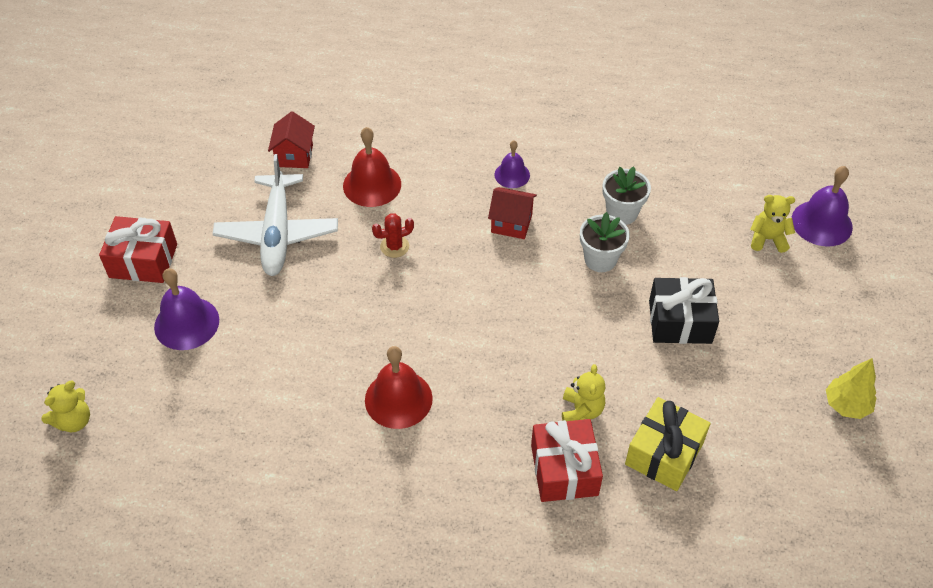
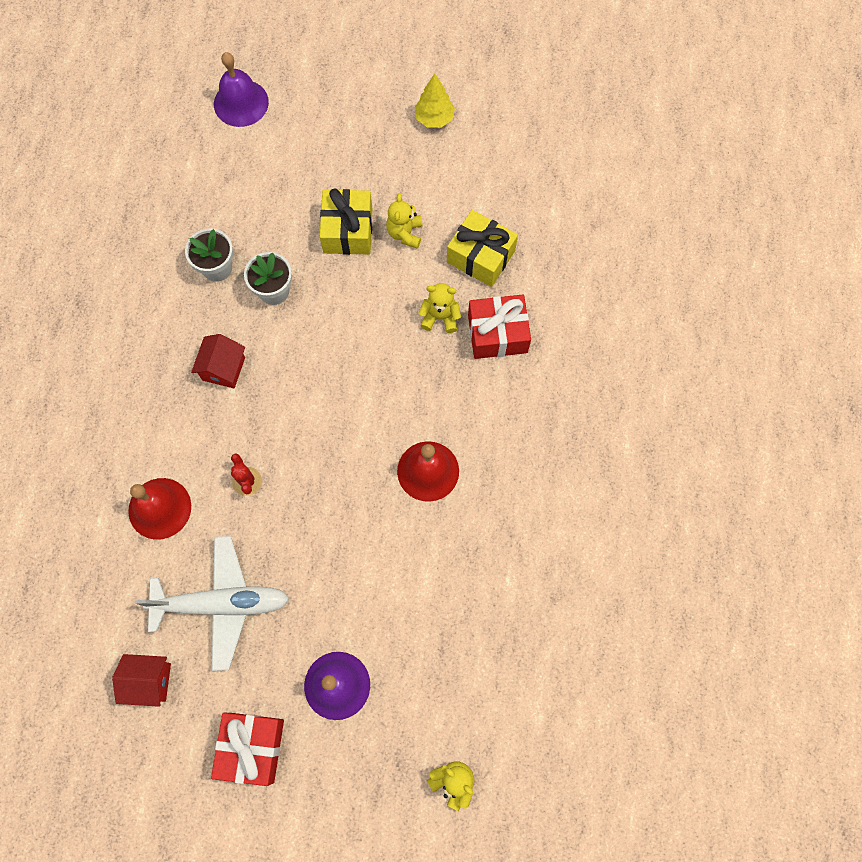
camera: 90 degrees left, 20 degrees up
red house [268,111,315,168] -> red house moved to [112,654,171,707]
purple bell [494,140,530,188] -> none
black gift [649,277,719,344] -> yellow gift [320,188,373,255]
yellow teddy bear [750,195,795,253] -> yellow teddy bear moved to [386,194,423,249]

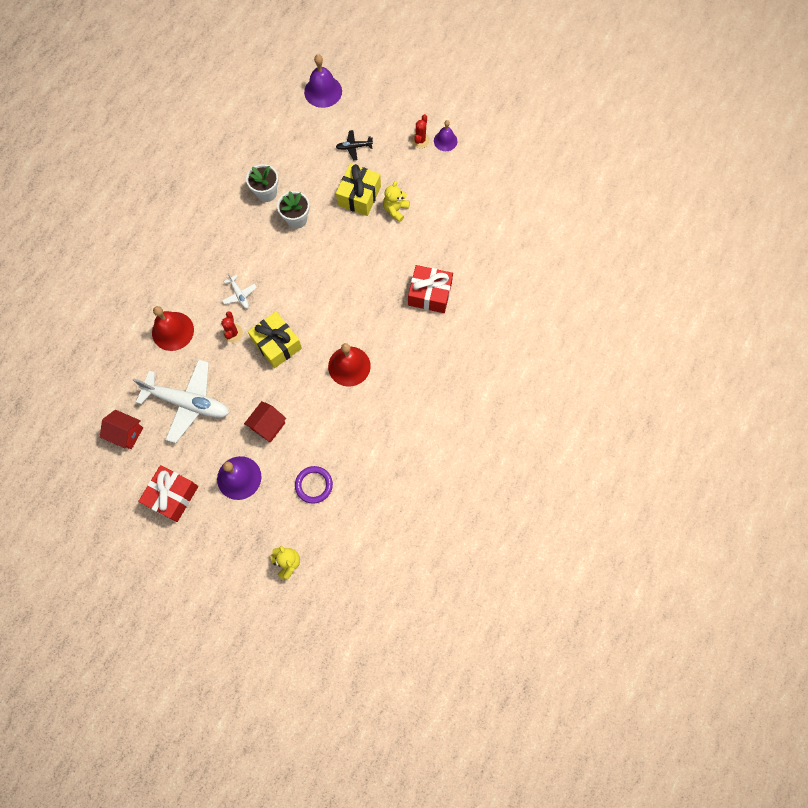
camera: 20 degrees right, 0 degrees up
red house [191,334,245,388] -> red house moved to [244,401,286,443]
yellow tree [414,74,455,128] -> purple bell [434,120,457,151]
yellow teddy bear [419,283,461,333] -> none
yellow gift [447,210,518,287] -> yellow gift moved to [248,312,302,368]
none -> white plane [222,273,257,309]
none -> purple ring [295,466,333,504]
none -> black plane [336,130,373,160]
none -> red cactus [411,114,430,148]

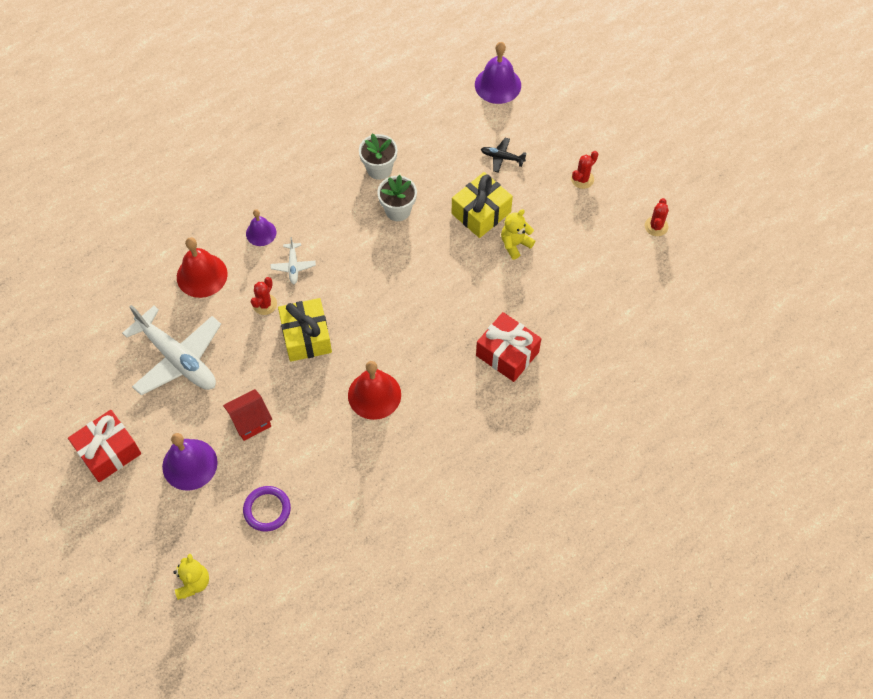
camera: 25 degrees right, 10 degrees down
red house [100,410,143,449] -> none
purple bell [434,120,457,151] -> purple bell moved to [246,209,276,246]
none -> red cactus [645,198,669,236]

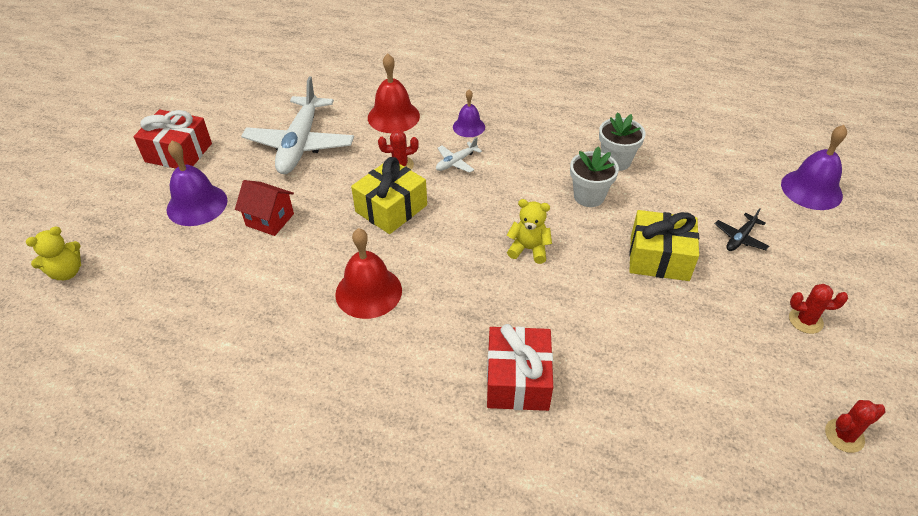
camera: 55 degrees right, 15 degrees down
purple ring [243,486,291,532] -> none
black plane [481,138,526,173] -> black plane turned 120 degrees counterclockwise [715,208,769,251]
yellow teddy bear [501,209,535,260] -> yellow teddy bear moved to [507,199,552,264]

